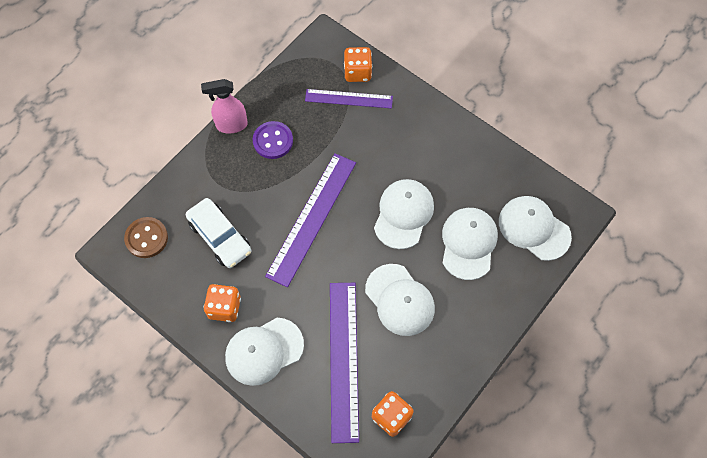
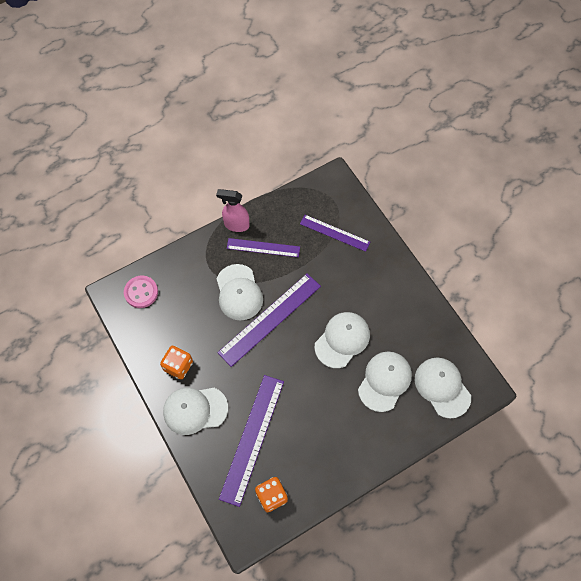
camera: 20 degrees right, 0 degrees up
brown button [124,217,168,258] -> pink button [124,276,158,308]
white car [186,198,251,268] -> none
purple button [253,121,293,159] -> purple ruler [227,238,300,257]
orange dice [344,47,372,82] -> none
white cap [365,264,435,336] -> white cap moved to [217,264,263,321]

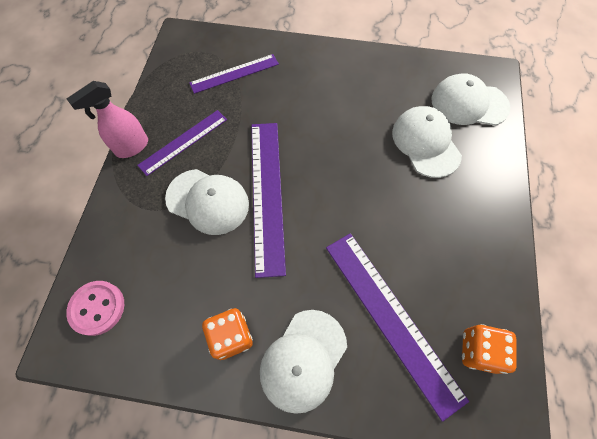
camera: 50 degrees left, 0 degrees up
white cap [315,312,370,368] -> none

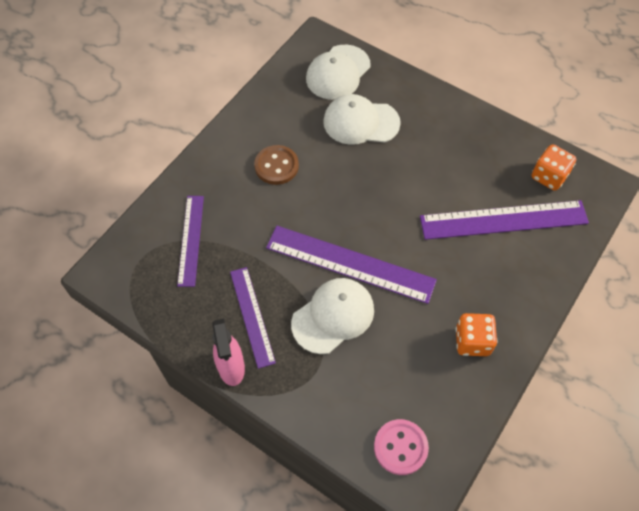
camera: 65 degrees left, 5 degrees down
white cap [260,310,347,414] -> none
none -> brown button [254,145,299,185]

